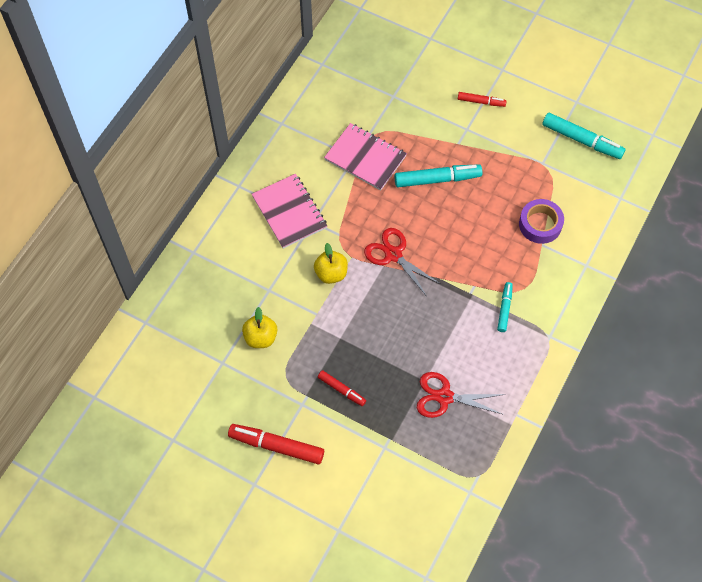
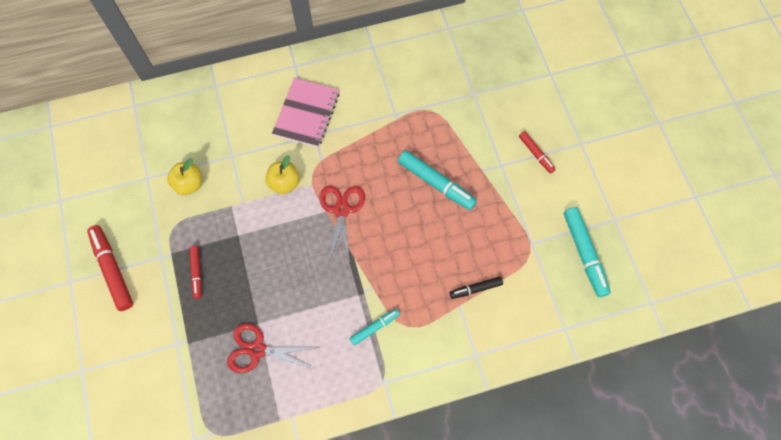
camera: 45 degrees right, 5 degrees up
pink notebook [324,123,407,191] -> none
red scissors [417,372,505,418] -> red scissors turned 45 degrees counterclockwise [227,323,319,373]
purple tape [519,199,564,244] -> black marker [449,276,503,299]

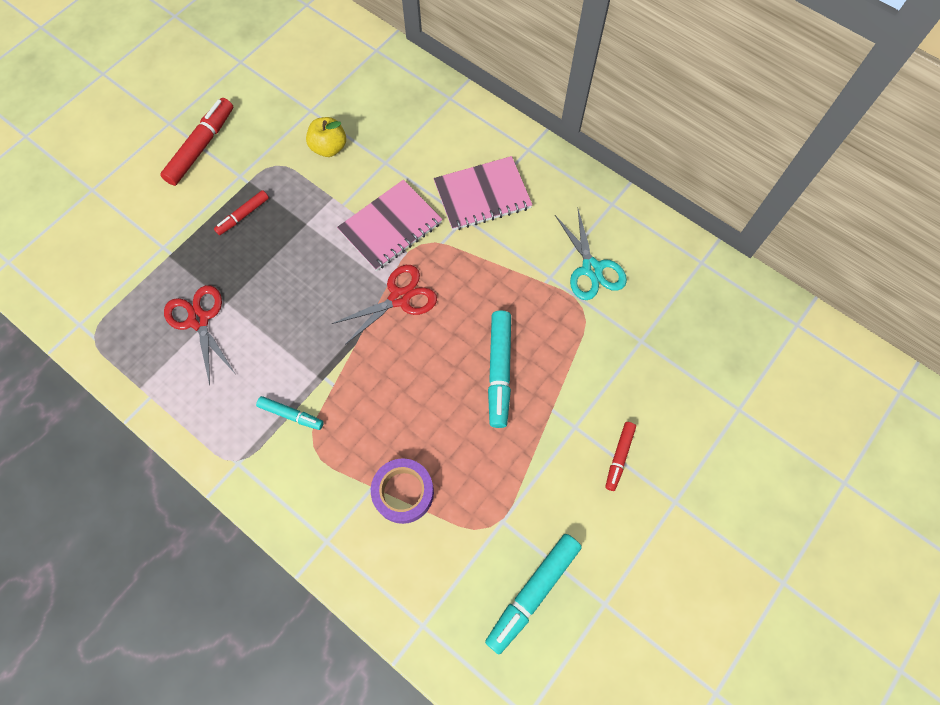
camera: 55 degrees right, 0 degrees up
yellow apple [265,155,300,194] -> pink notebook [337,180,442,271]
black marker [449,276,503,299] -> purple tape [371,458,434,524]
none -> turquoise scissors [555,209,627,300]

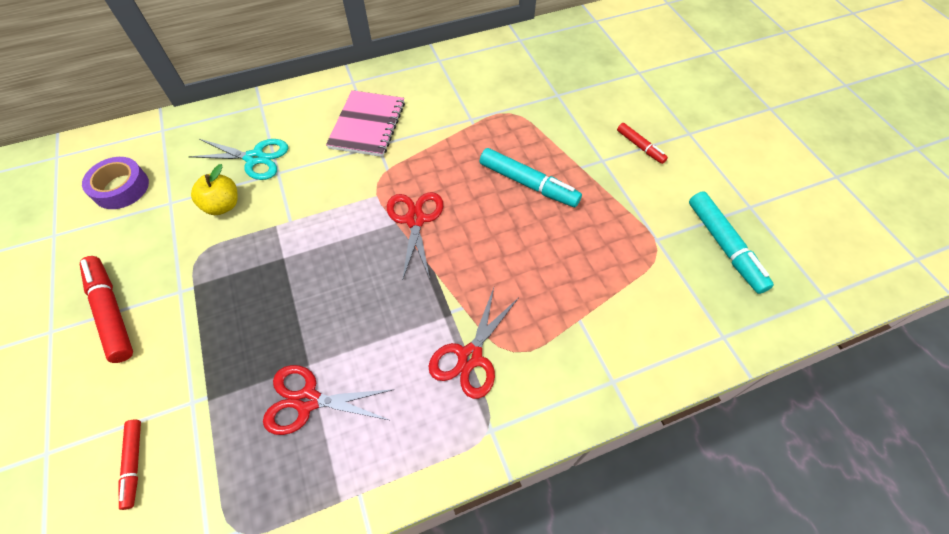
camera: 60 degrees left, 10 degrees down
red marker [214,190,269,235] -> red marker moved to [119,420,141,510]
turquoise marker [256,396,324,430] -> red scissors [428,288,518,399]
pink notebook [337,180,442,271] -> none
purple tape [371,458,434,524] -> purple tape moved to [82,157,149,209]
turquoise scissors [555,209,627,300] -> turquoise scissors moved to [188,139,288,180]

